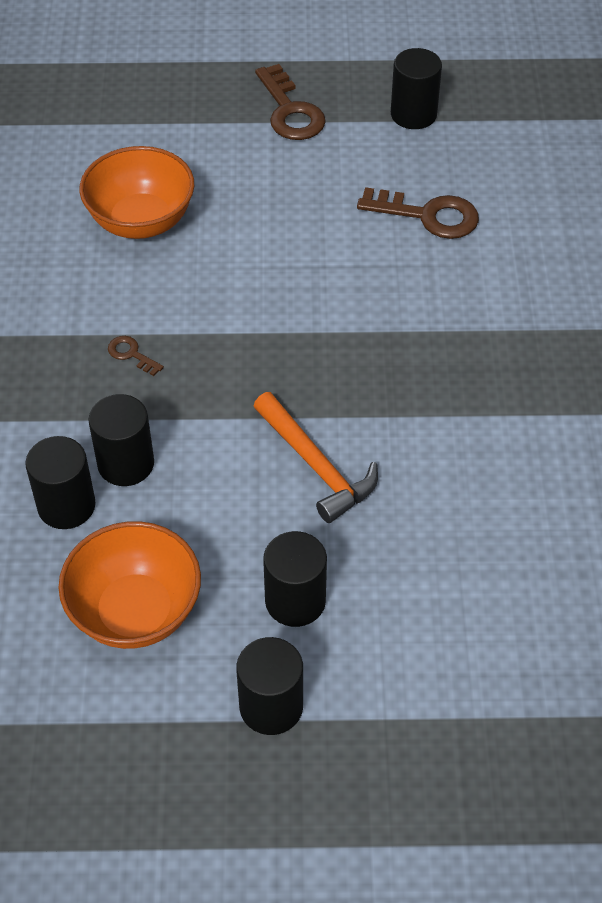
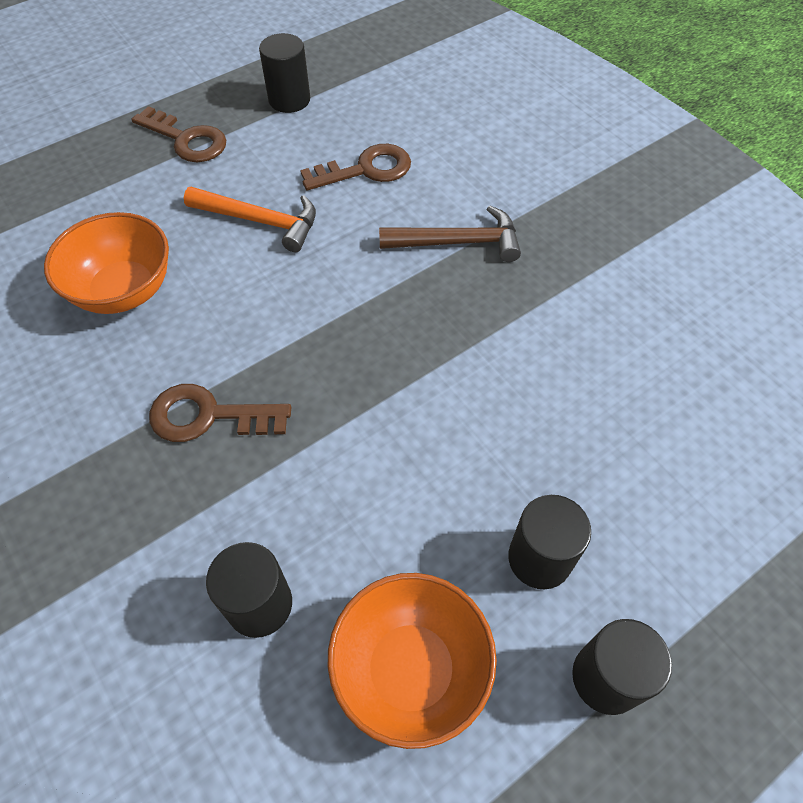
camera: 35 degrees left, 5 degrees up
black cylinder [88,394,154,486] -> none
brown key [108,336,164,376] -> brown key [149,384,291,442], size x2.05
orange hammer [253,392,378,523] -> orange hammer moved to [184,187,316,252]
none -> brown hammer [379,205,521,262]

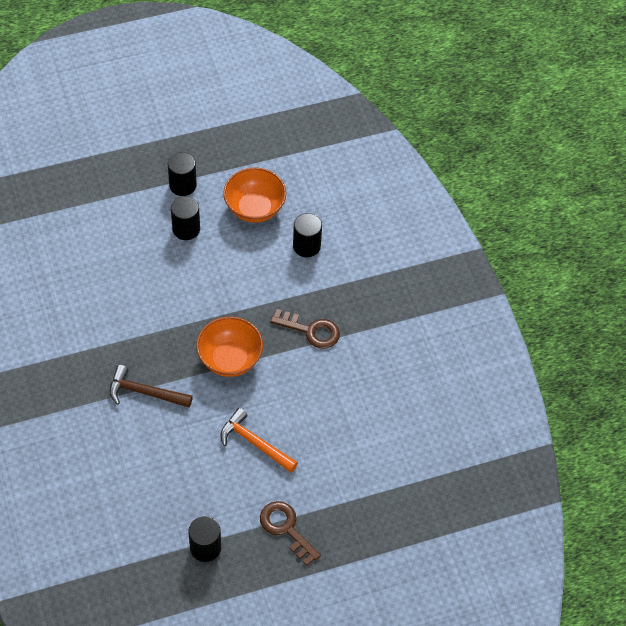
camera: 165 degrees left, 0 degrees up
orange bowl [44,212,169,314] -> orange bowl moved to [196,317,263,377]
brown key [300,144,411,190] -> none

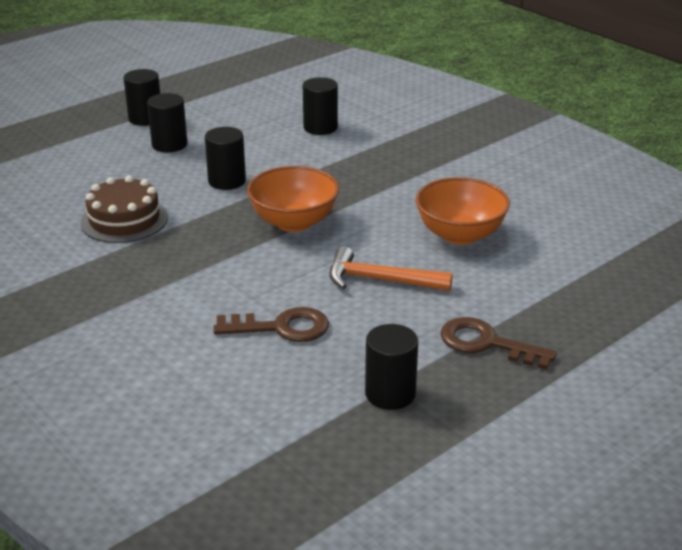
camera: 20 degrees left, 25 degrees down
brown hammer [110,365,193,408] -> none
orange bowl [223,167,286,223] -> orange bowl moved to [416,177,510,245]
brown key [270,309,340,349] -> brown key moved to [213,307,329,342]
none -> brown cake [81,175,168,243]
none -> black cylinder [205,127,246,190]

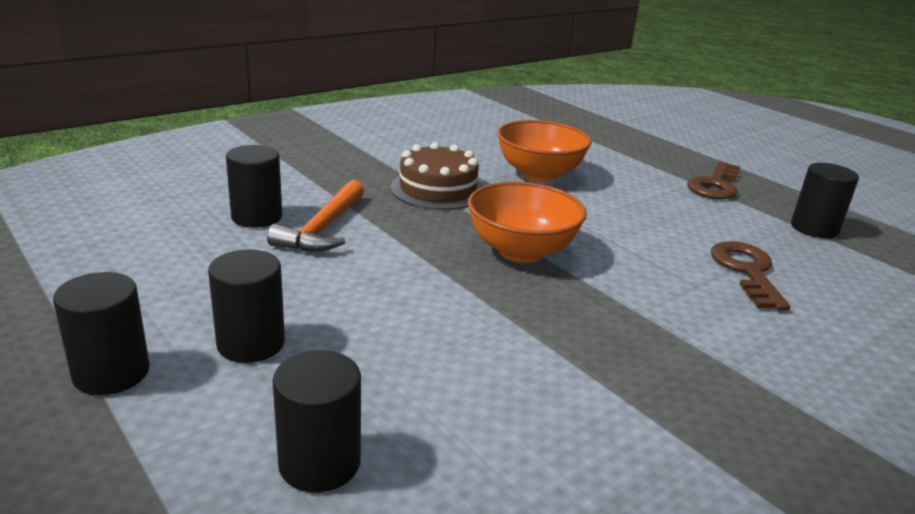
camera: 90 degrees left, 5 degrees down
brown cake [81,175,168,243] -> brown cake moved to [391,142,483,210]
black cylinder [205,127,246,190] -> black cylinder moved to [273,350,361,493]
orange hammer [329,246,453,291] -> orange hammer moved to [267,180,364,252]

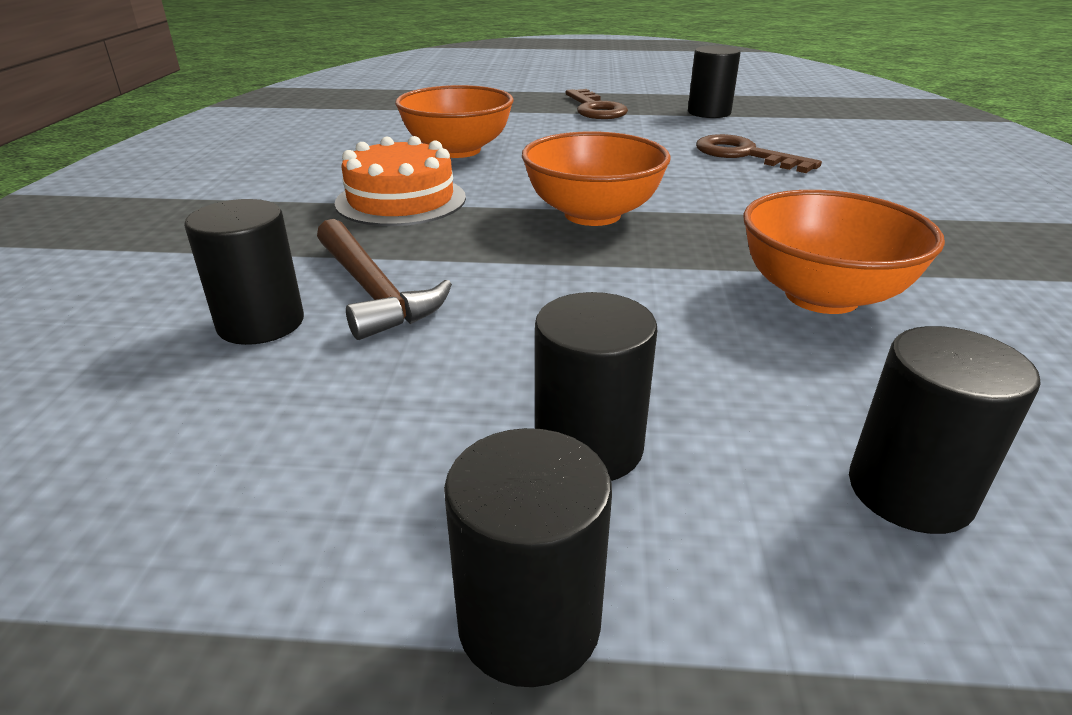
camera: 45 degrees left, 5 degrees up
orange hammer [267,180,364,252] -> brown hammer [317,219,452,340]
brown cake [391,142,483,210] -> orange cake [334,136,466,226]
none -> orange bowl [743,190,945,314]

